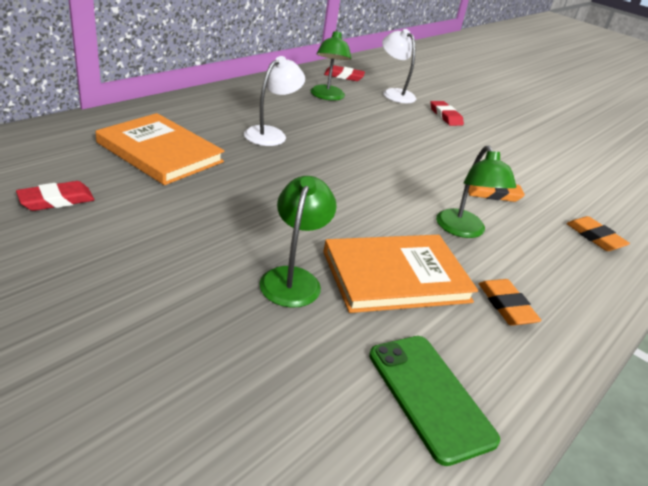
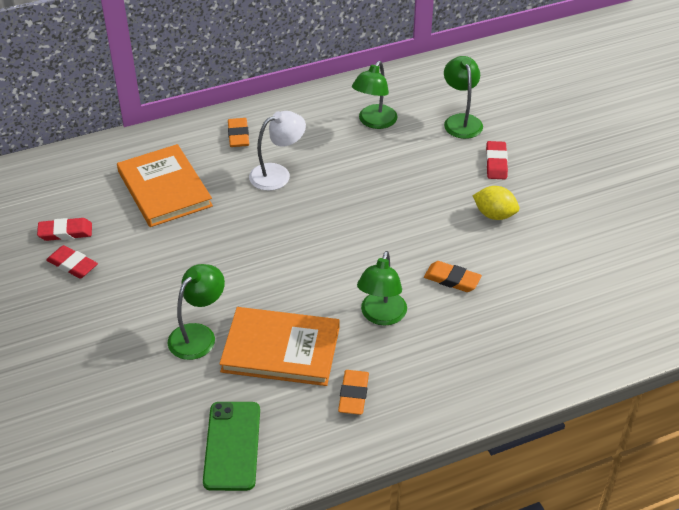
camera: 30 degrees right, 10 degrees up
red eraser [324,65,365,81] -> red eraser moved to [46,245,98,279]
white lamp [382,29,416,103] -> green lamp [444,56,483,139]
orange eraser [566,216,630,251] -> orange eraser moved to [228,118,249,147]
none -> yellow lemon [473,186,519,220]

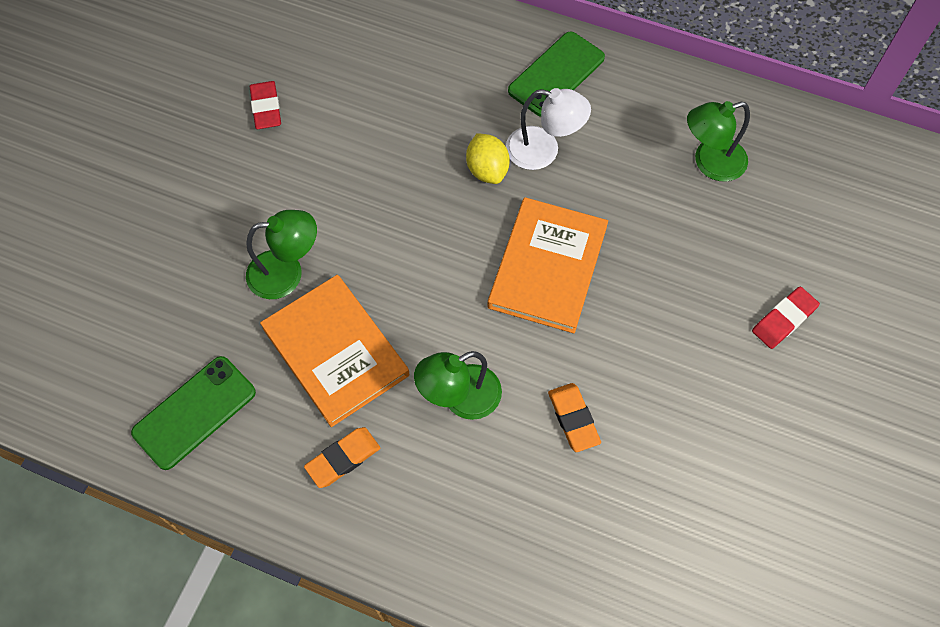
camera: 45 degrees right, 20 degrees up
red eraser [37,218,92,241] -> none
orange book [117,144,213,227] -> orange book moved to [487,197,608,333]
orange eraser [228,118,249,147] -> green phone [508,32,605,117]
green lamp [444,56,483,139] -> none
yellow lemon [473,186,519,220] -> yellow lemon moved to [466,133,510,184]

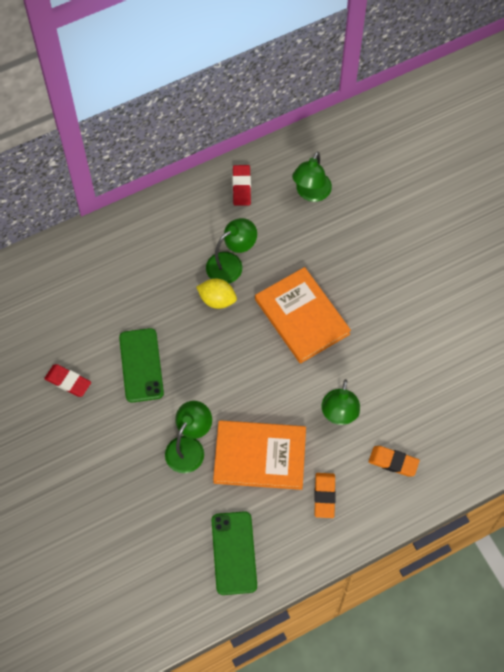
camera: 50 degrees left, 0 degrees up
white lamp [506,88,591,170] -> green lamp [206,218,257,283]
green phone [508,32,605,117] -> green phone moved to [119,328,164,403]
orange eraser [548,383,601,452] -> orange eraser moved to [368,446,420,477]
red eraser [752,286,820,349] -> red eraser moved to [232,165,251,206]

